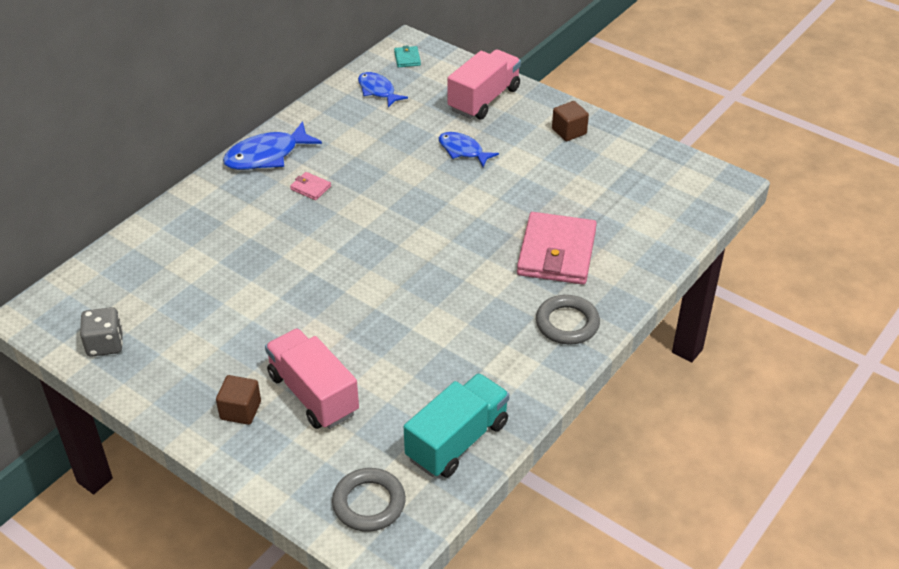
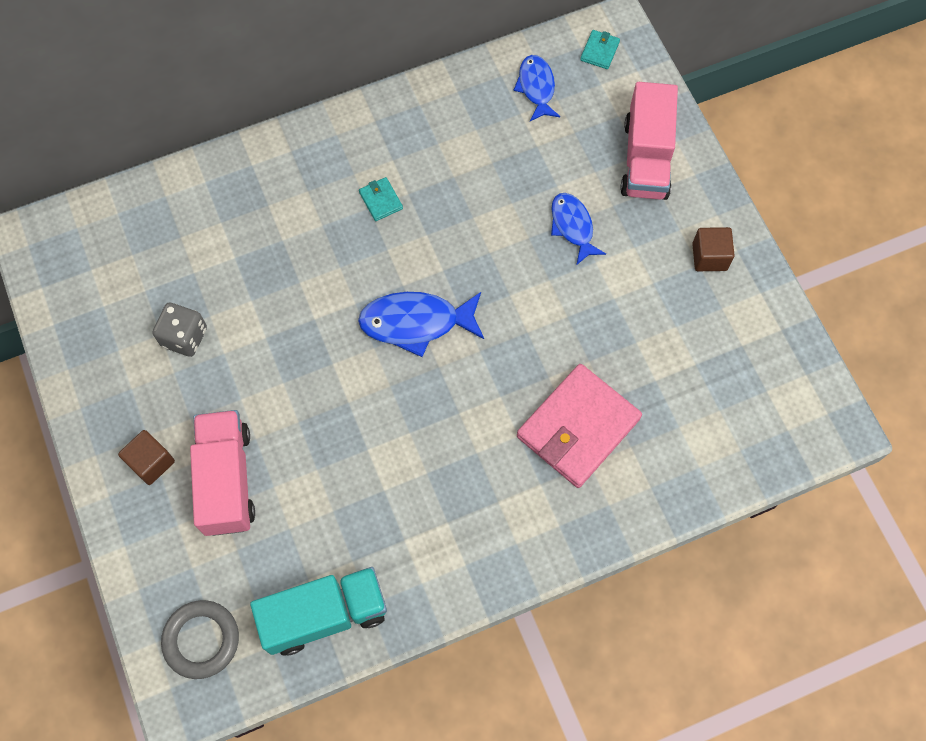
camera: 30 degrees right, 25 degrees up
grey dice [80,307,123,357] -> grey dice moved to [153,303,207,357]
blue fish [223,121,322,170] -> blue fish moved to [358,292,484,357]
pink wallet [290,172,331,200] -> turquoise wallet [359,177,403,221]
pink truck [448,49,521,120] -> pink truck turned 120 degrees clockwise [620,82,678,200]
grey ring [536,295,600,345] -> none

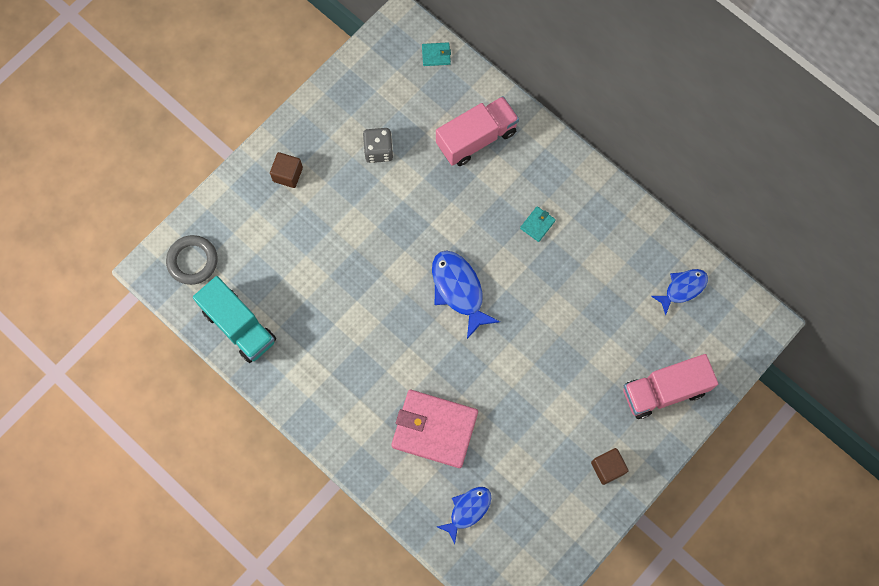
camera: 65 degrees right, 5 degrees up
pink truck [190,410,255,536] -> pink truck moved to [436,96,519,166]
blue fish [551,193,606,265] -> blue fish moved to [437,487,491,544]
turquoise wallet [580,30,620,69] -> turquoise wallet moved to [422,42,451,66]

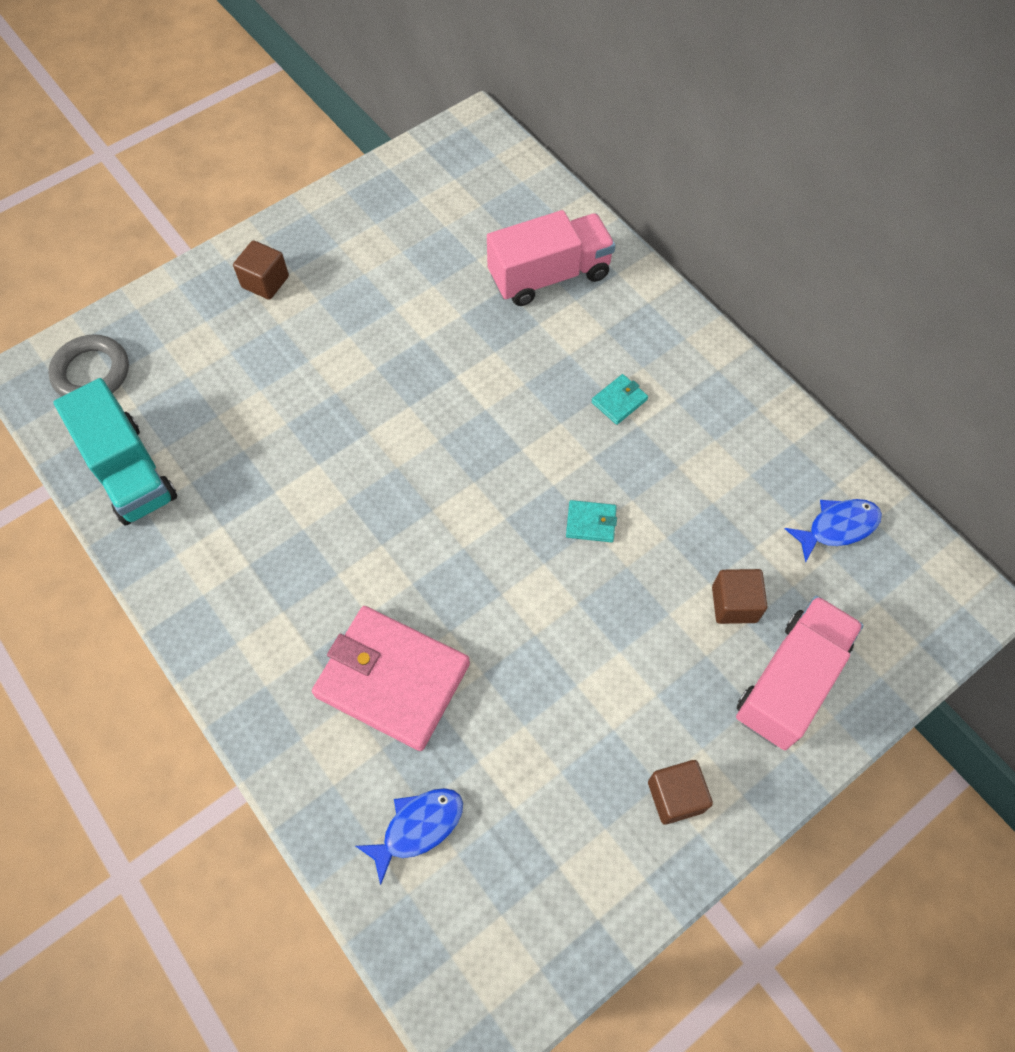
camera: 10 degrees right, 10 degrees down
grey dice [363,128,393,163] -> none
turquoise wallet [422,42,451,66] -> turquoise wallet moved to [566,500,617,542]
blue fish [432,250,500,339] -> none
pink truck [623,354,718,419] -> pink truck turned 135 degrees clockwise [736,595,864,750]
none -> brown cube [712,569,768,624]

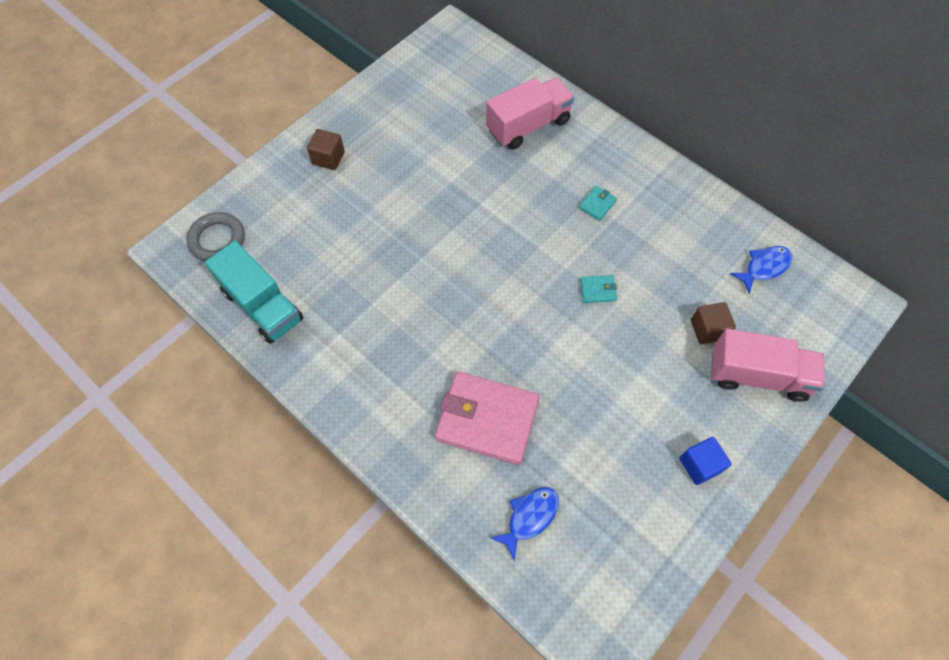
camera: 10 degrees left, 0 degrees up
brown cube [648,760,713,825] -> blue cube [679,437,731,485]
pink truck [736,595,864,750] -> pink truck turned 75 degrees clockwise [711,329,825,402]

